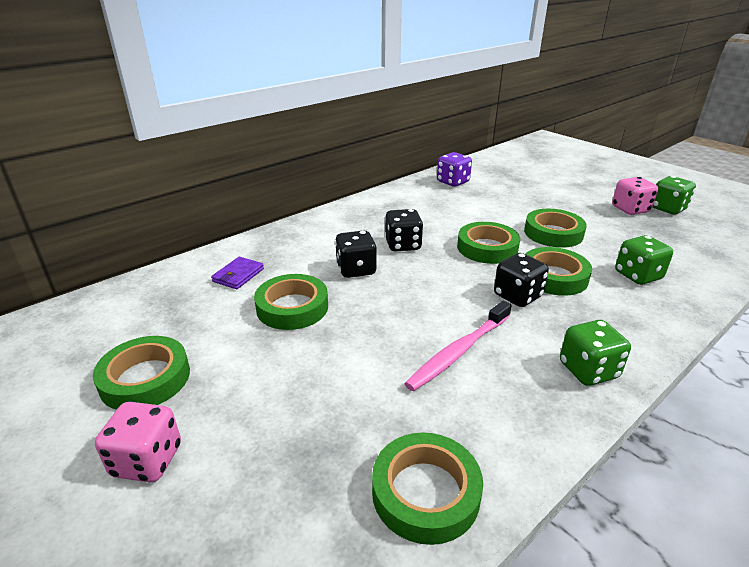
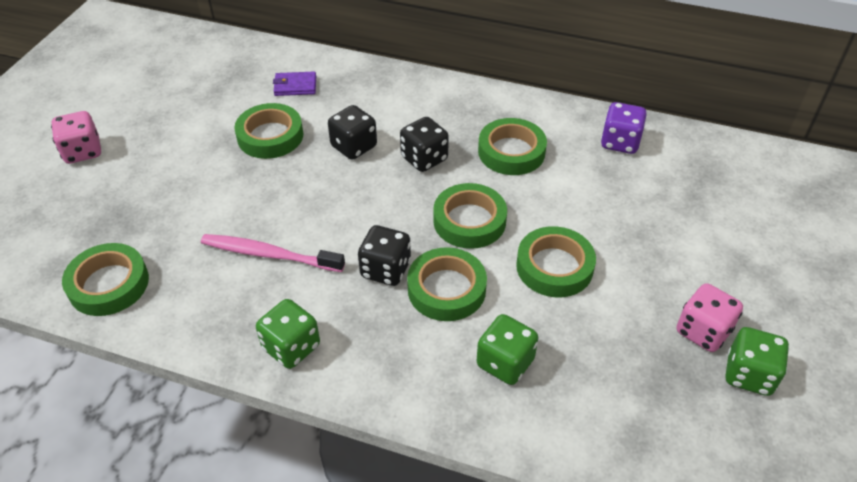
camera: 60 degrees right, 15 degrees up
green tape [93,336,190,410] -> green tape moved to [478,118,547,175]

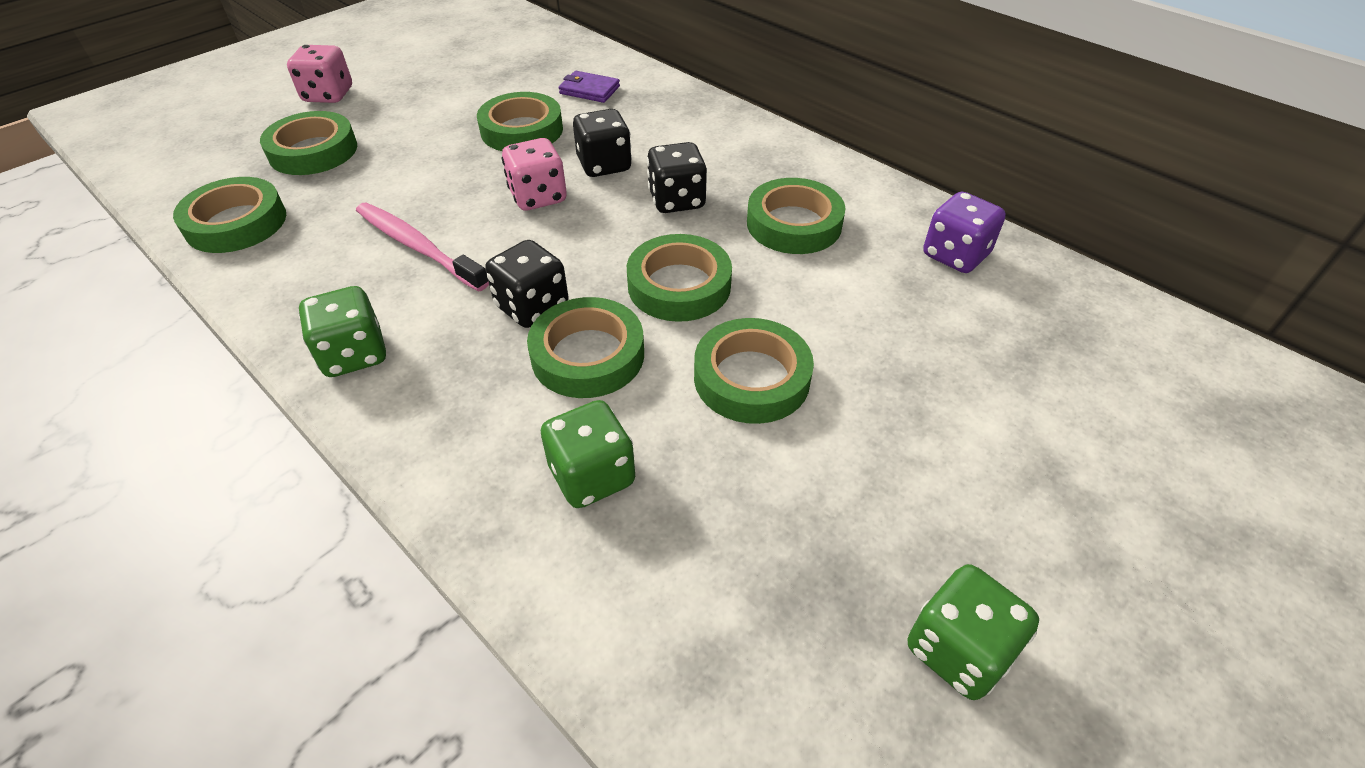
camera: 25 degrees right, 0 degrees up
pink dice [677,283,743,352] -> pink dice moved to [502,138,567,210]
none -> green tape [260,111,357,175]

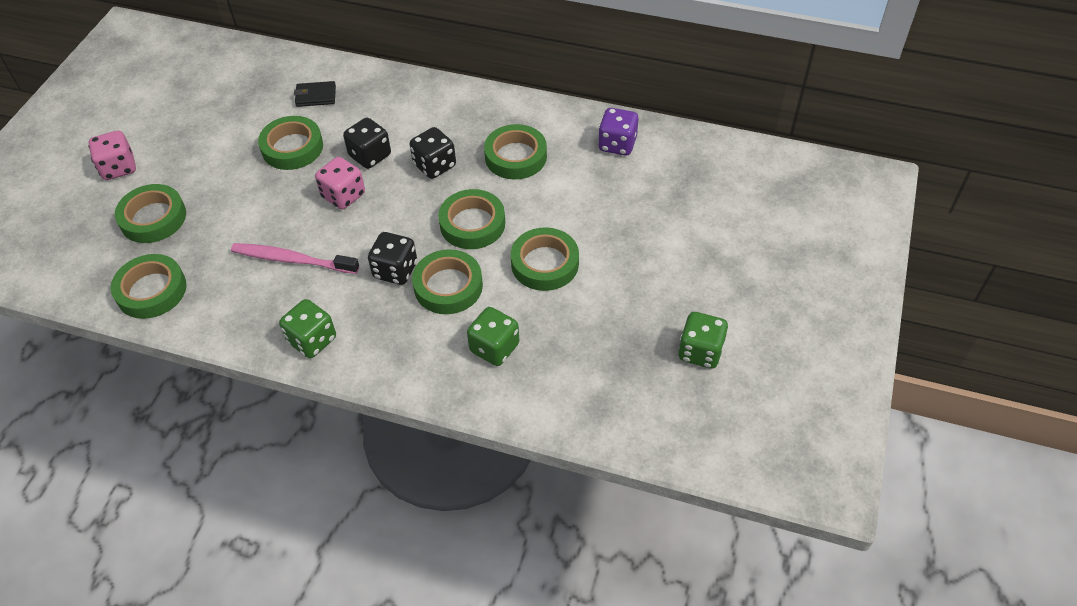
camera: 25 degrees left, 5 degrees up
purple wallet [559,71,620,103] -> black wallet [294,81,336,107]

